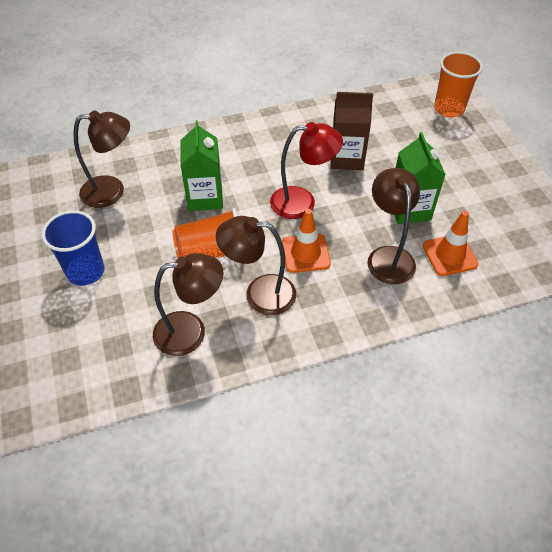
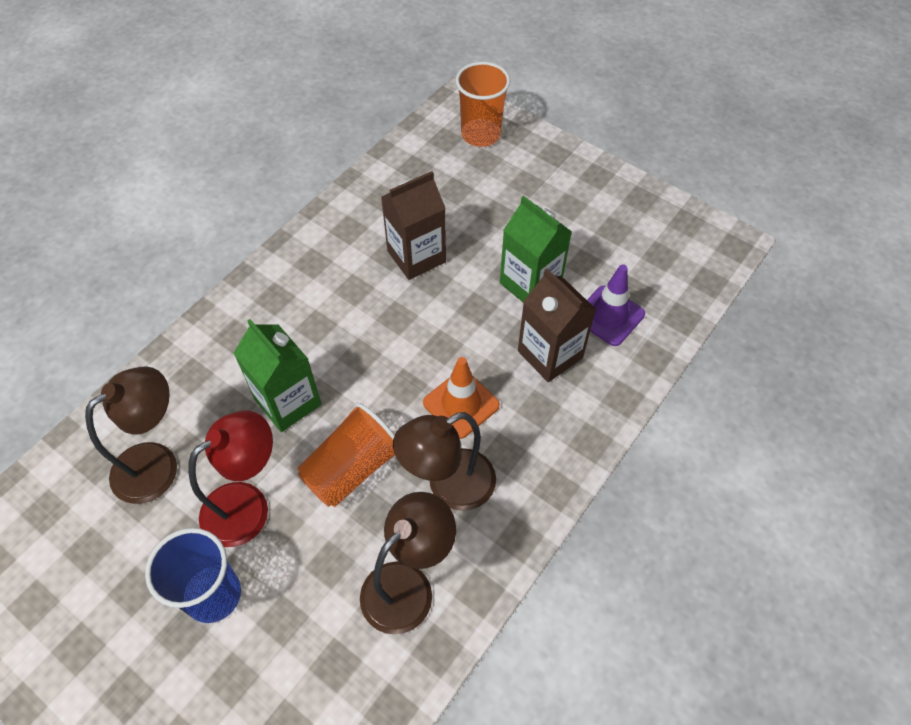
camera: 35 degrees left, 5 degrees up
red lamp [270,122,343,219] -> red lamp moved to [188,410,273,547]
brown lamp [367,168,420,284] -> brown carton [518,268,596,382]
orange traffic cone [423,211,479,276] -> purple traffic cone [587,264,645,346]

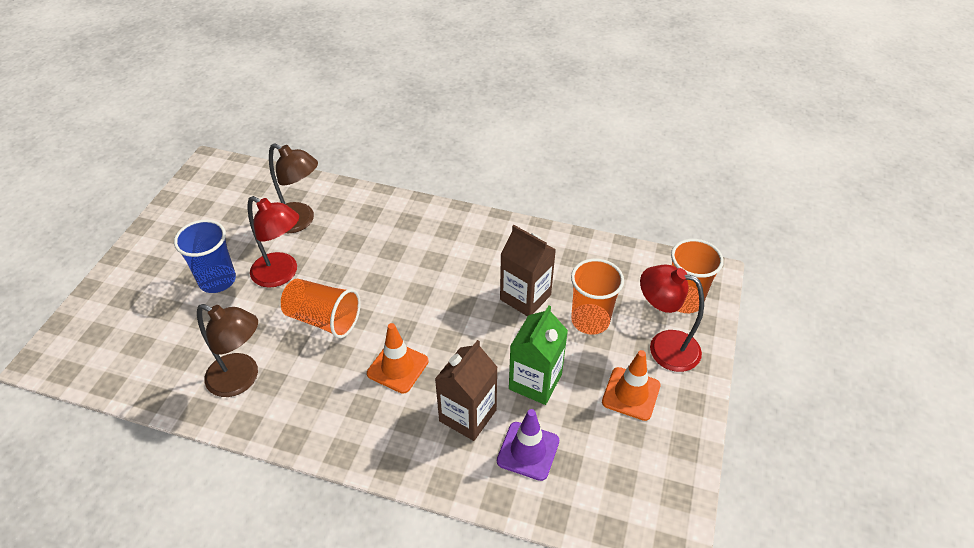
camera: 70 degrees right, 10 degrees down
green carton [234,319,321,432] -> none
brown lamp [393,412,496,511] -> none
none -> orange cup [571,259,624,335]
none -> orange traffic cone [602,350,661,421]
none -> red lamp [640,265,704,372]

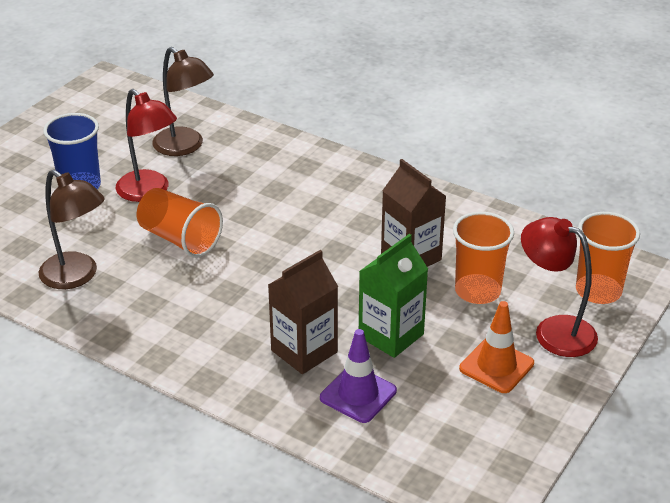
camera: 15 degrees right, 10 degrees down
orange traffic cone [367,323,429,394] -> none

